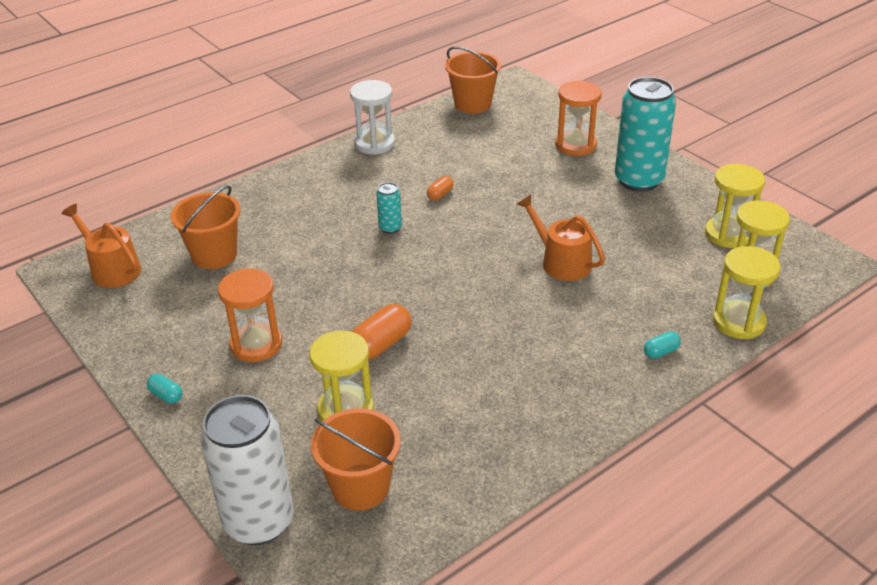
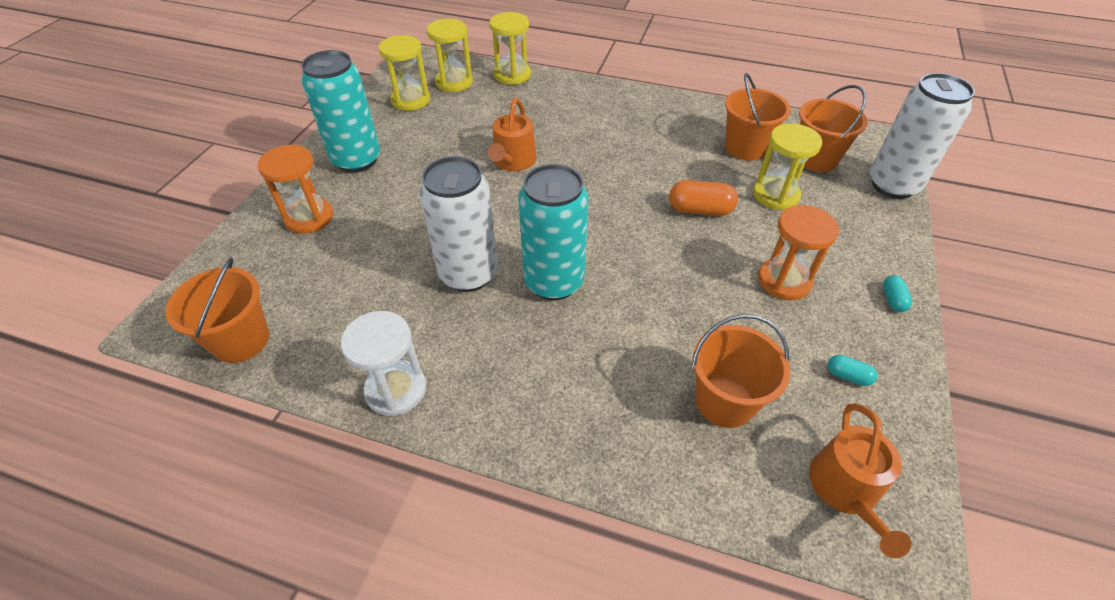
camera: 125 degrees left, 10 degrees up
turquoise can [376,182,402,234] -> turquoise can [518,164,589,300], size x2.26
orange capsule [427,176,454,200] -> white can [419,156,498,292]
turquoise capsule [644,331,681,359] -> turquoise capsule moved to [828,355,877,386]
none -> orange bucket [725,73,791,161]

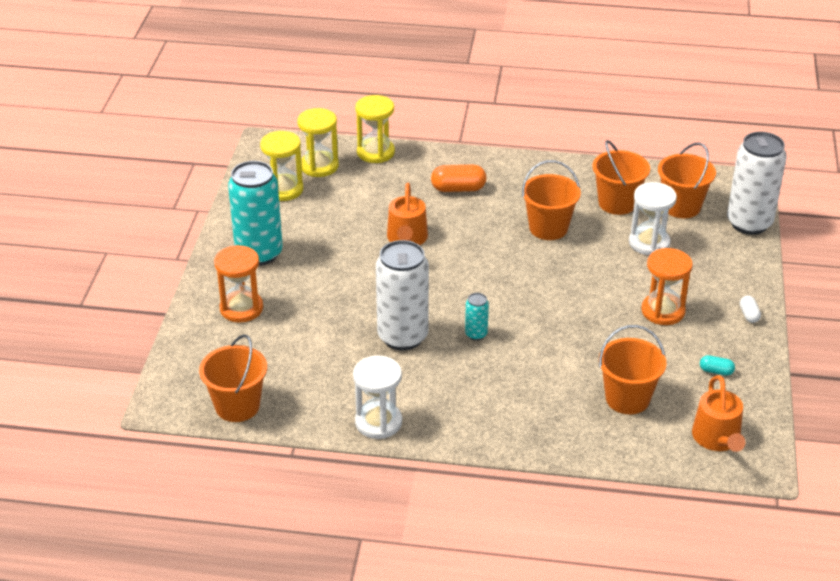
camera: 10 degrees left, 10 degrees down
turquoise can [518,164,589,300] -> turquoise can [465,293,489,341], size x0.44
orange capsule [669,180,738,216] -> orange capsule moved to [431,165,487,192]
yellow hourglass [753,123,822,210] -> white hourglass [629,182,677,255]
turquoise capsule [883,275,912,312] -> white capsule [740,296,761,323]
none -> orange bucket [522,160,581,240]

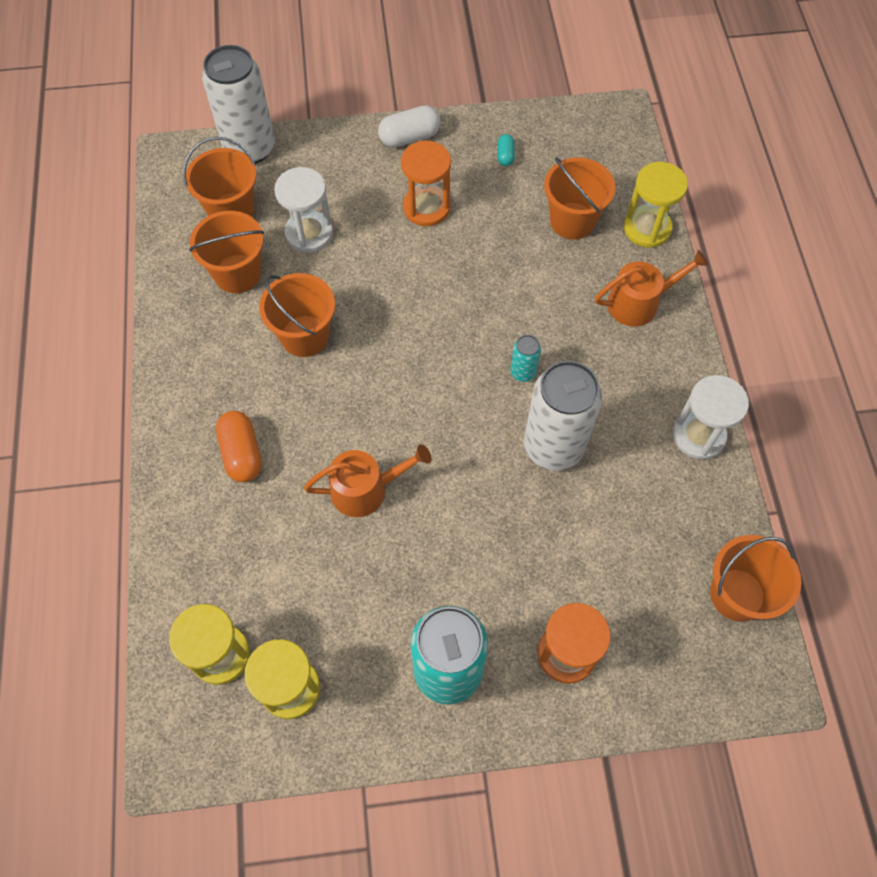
camera: 105 degrees left, 25 degrees up
yellow hourglass [355,95,395,163] -> yellow hourglass moved to [624,162,688,248]
orange watering can [692,375,745,452] -> orange watering can moved to [595,250,709,326]
white capsule [740,296,761,323] -> white capsule [378,105,441,148], size x1.84

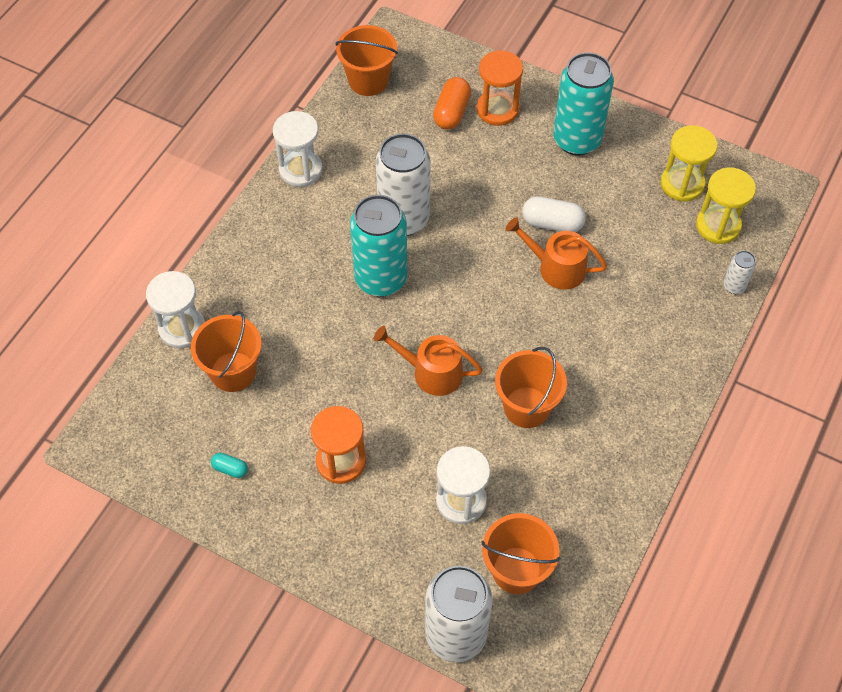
camera: 145 degrees left, 5 degrees down
orange bucket [189,211,264,293] -> none
orange capsule [216,411,262,482] -> orange capsule moved to [433,77,471,130]
white capsule [378,105,441,148] -> white capsule moved to [522,196,586,232]
turquoise capsule [498,134,515,166] -> turquoise capsule turned 75 degrees clockwise [211,453,248,478]
turquoise can [510,335,541,382] -> turquoise can [350,195,408,297], size x2.26
orange watering can [595,250,709,326] -> orange watering can moved to [374,326,483,396]
yellow hourglass [624,162,688,248] -> white hourglass [146,271,205,348]
none -> white can [723,251,756,294]

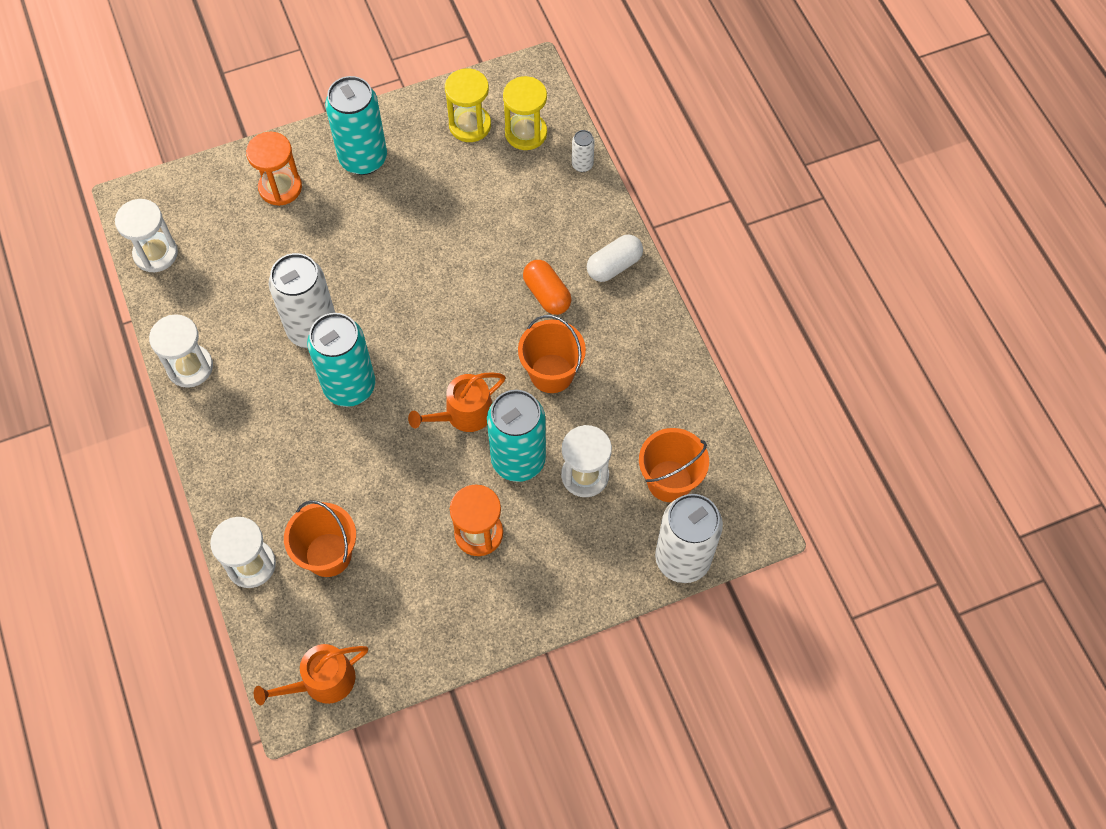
camera: 50 degrees left, 5 degrees up
turquoise capsule [211,453,248,478] -> none
orange bucket [335,25,398,96] -> white hourglass [115,199,178,272]
orange capsule [433,77,471,130] -> orange capsule moved to [523,260,571,315]
orange watering can [505,217,607,290] -> orange watering can moved to [254,644,368,706]
white capsule [522,196,586,232] -> white capsule moved to [587,235,643,282]
none -> turquoise can [487,390,546,482]

